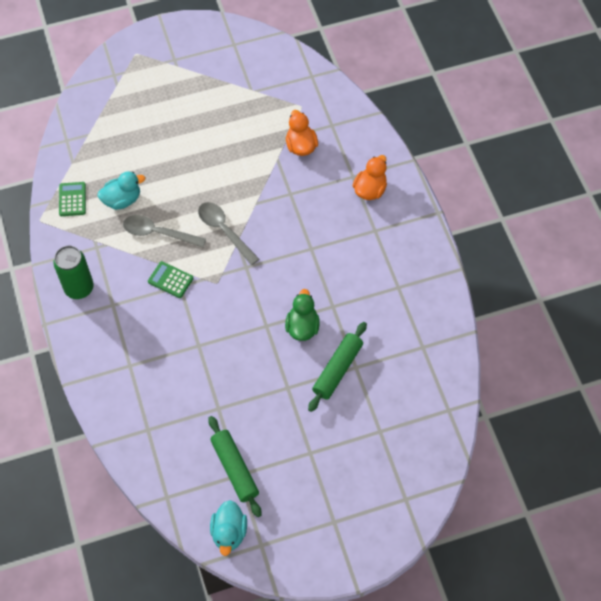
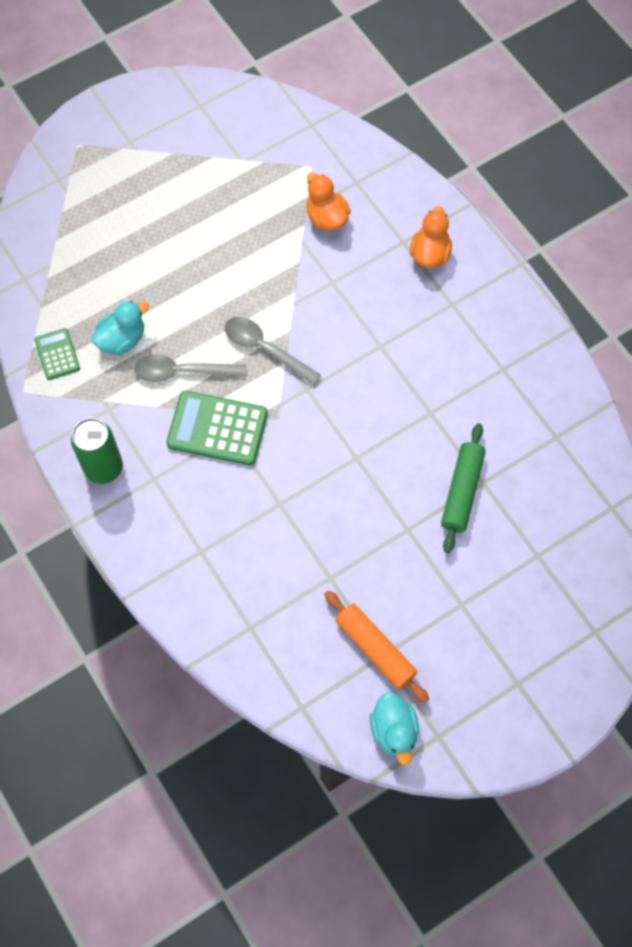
camera: 15 degrees left, 5 degrees up
green calculator [148,261,194,298] -> green calculator [166,391,268,466], size x1.79
green rolling pin [208,416,261,517] -> orange rolling pin [324,591,429,704]
green duck [285,289,320,341] -> none

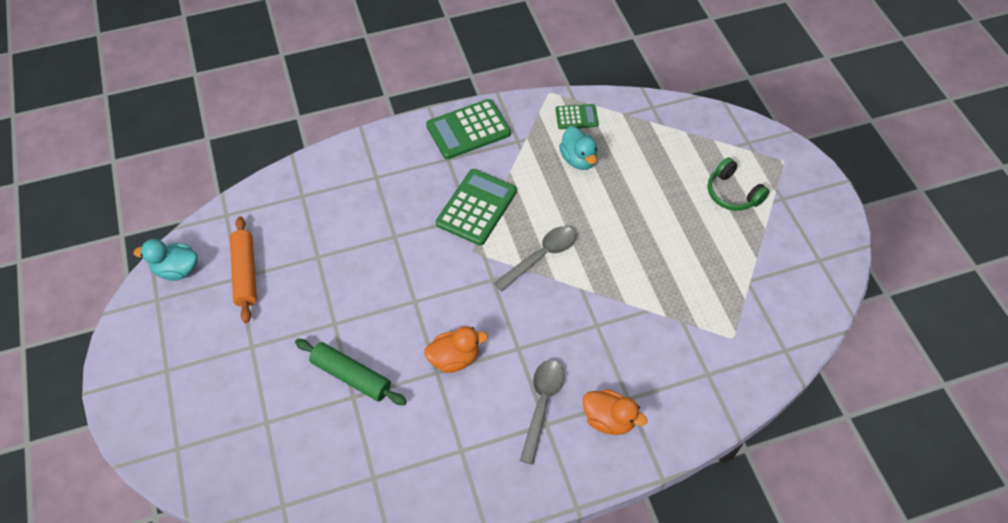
camera: 105 degrees right, 10 degrees down
green can [71,418,123,484] -> green calculator [426,99,511,159]
grey spoon [134,354,246,382] -> grey spoon moved to [520,360,564,465]
orange duck [307,173,351,231] -> orange duck moved to [424,326,488,373]
orange rolling pin [324,591,429,704] -> orange rolling pin turned 75 degrees counterclockwise [230,216,257,323]
none -> green headphones [708,158,770,211]

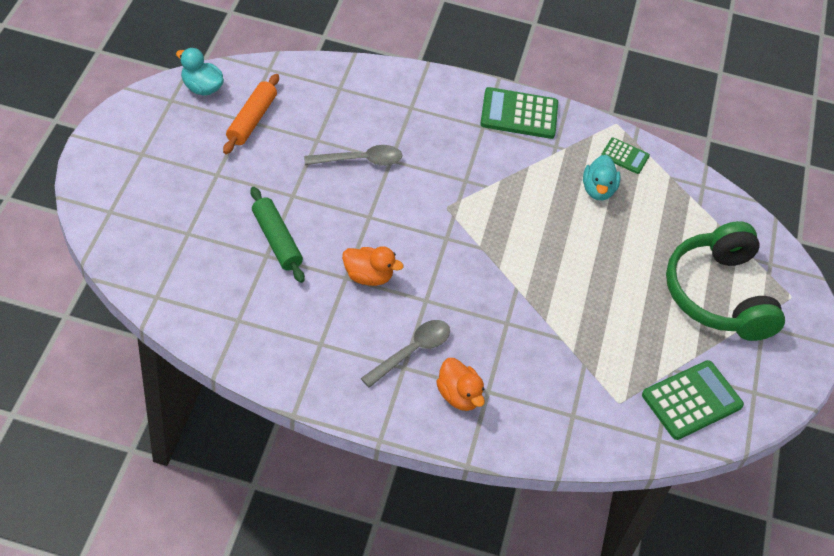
camera: 25 degrees right, 5 degrees down
green calculator [436,169,517,246] -> green calculator moved to [642,360,744,440]
grey spoon [494,226,576,291] -> grey spoon moved to [304,145,402,166]
green headphones [708,158,770,211] -> green headphones [666,221,785,341], size x2.01

